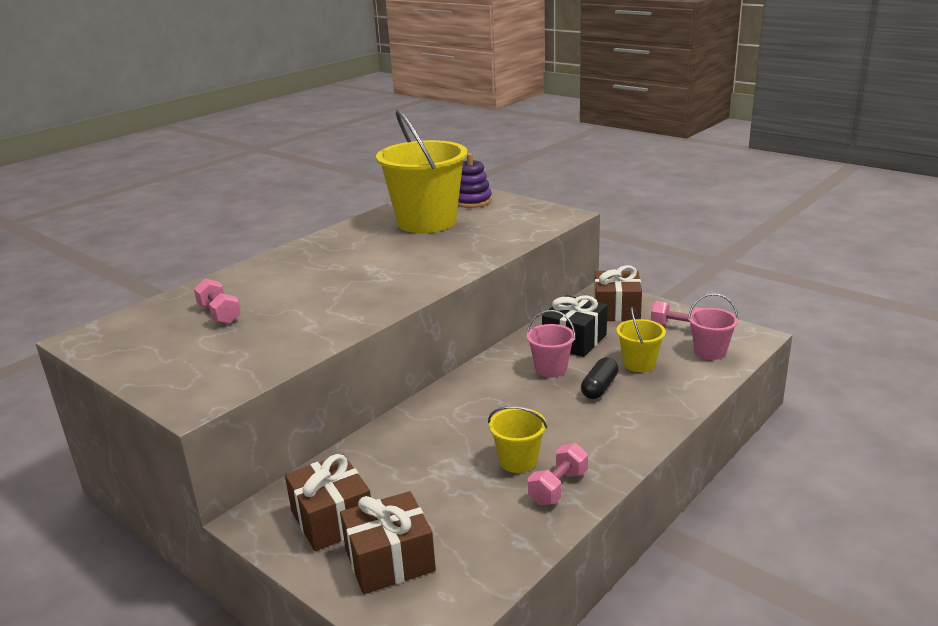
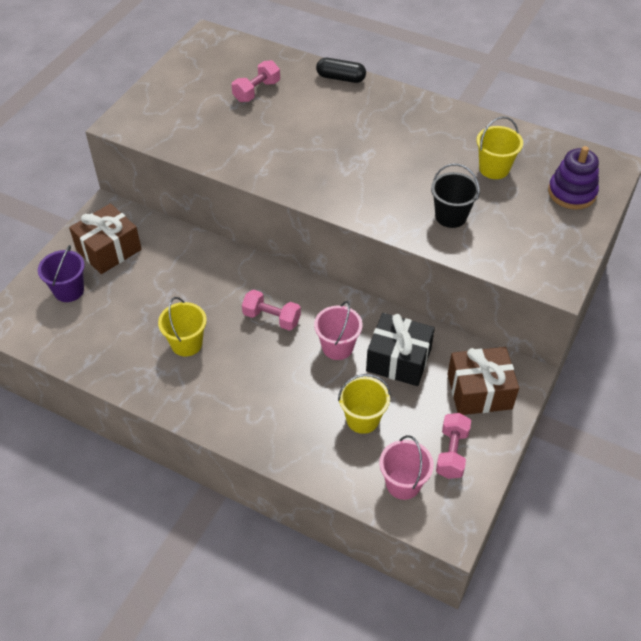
camera: 75 degrees right, 25 degrees up
brown gift [340,491,436,594] -> purple bucket [38,245,85,302]
yellow bucket [376,109,467,233] -> yellow bucket [476,116,523,179], size x0.46
pink dumbbell [528,443,588,505] -> pink dumbbell moved to [242,290,301,331]
black capsule [581,357,619,399] -> black capsule moved to [316,58,366,83]
none -> black bucket [431,164,480,228]

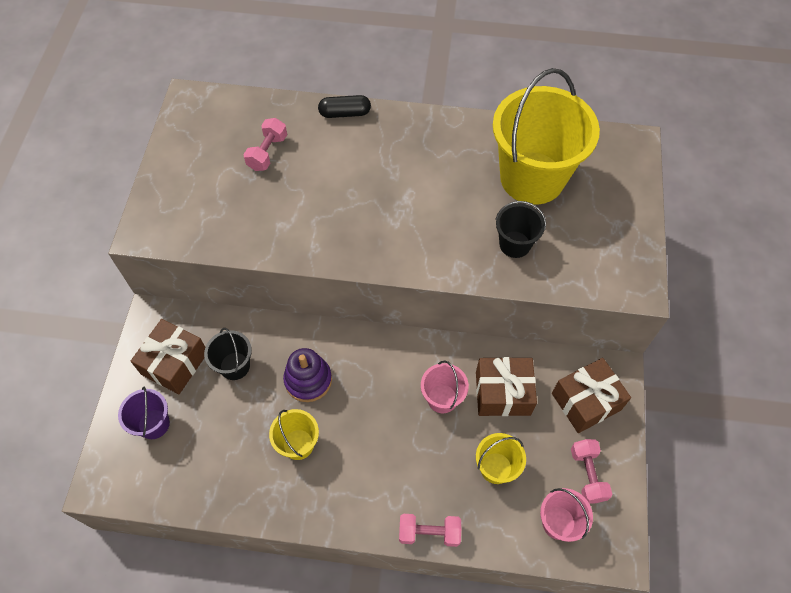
camera: 20 degrees left, 10 degrees up
pink dumbbell [242,290,301,331] -> pink dumbbell moved to [399,514,461,547]
black gift [366,313,435,386] -> brown gift [476,357,537,416]
yellow bucket [476,116,523,179] -> yellow bucket [493,68,600,205], size x2.17
purple stacking toy [548,146,599,210] -> purple stacking toy moved to [283,348,332,402]
none -> black bucket [204,328,252,380]

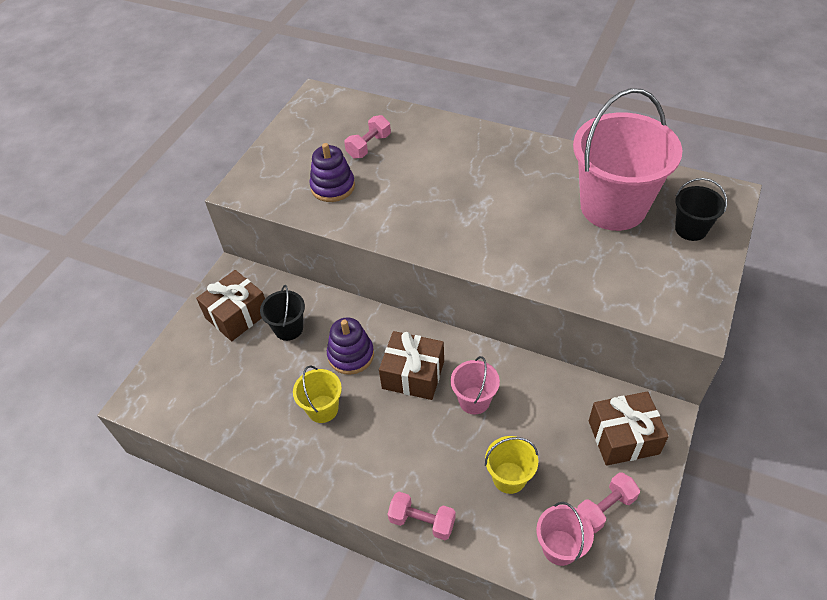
camera: 20 degrees right, 10 degrees down
purple bucket [118,386,170,439] -> none
black capsule [318,95,371,118] -> none
brown gift [476,357,537,416] -> brown gift moved to [379,331,444,400]
yellow bucket [493,68,600,205] -> pink bucket [573,88,682,231]
black bucket [495,201,546,258] -> black bucket moved to [675,178,727,241]
pink dumbbell [571,439,612,503] -> pink dumbbell turned 45 degrees clockwise [577,472,640,533]
none -> purple stacking toy [309,143,355,202]

